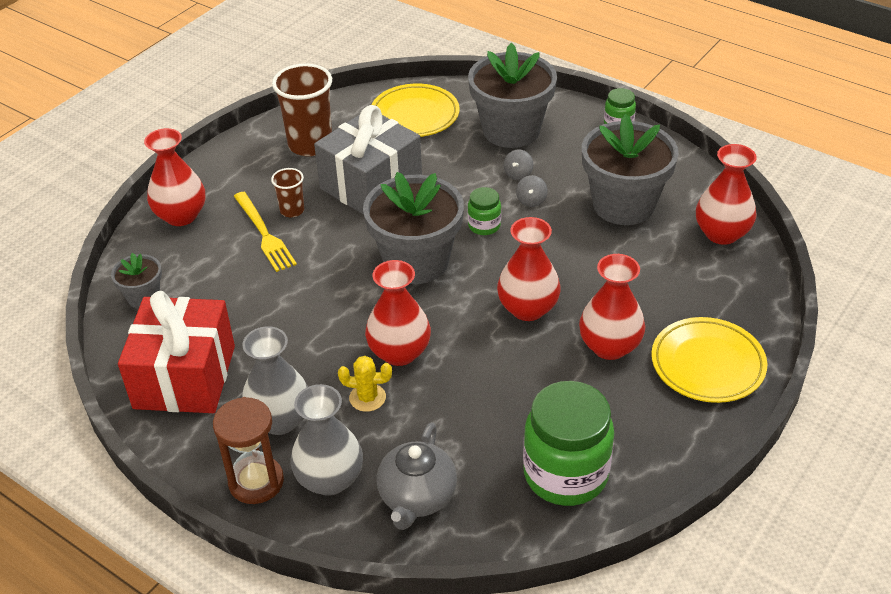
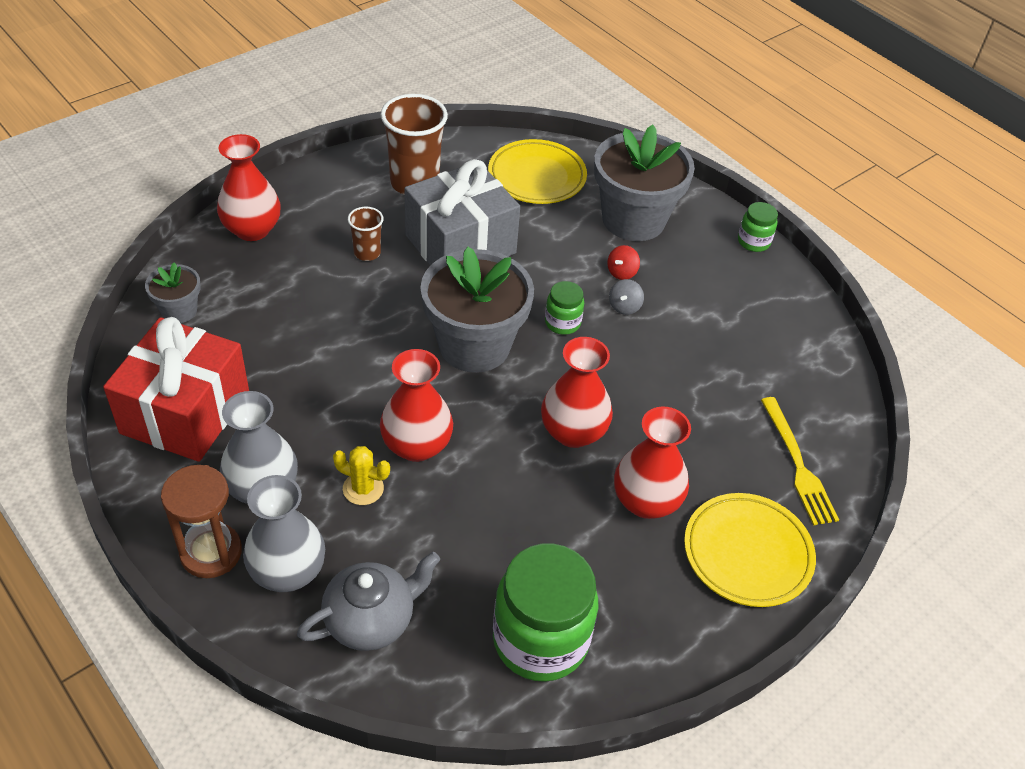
camera: 10 degrees right, 5 degrees up
yellow fork [234,192,297,272] -> yellow fork moved to [761,397,839,525]
grey teapot [376,422,457,530] -> grey teapot turned 150 degrees counterclockwise [297,552,440,651]
grey spinning top [504,149,533,180] -> red spinning top [607,245,640,280]
grey flower pot [582,114,679,225] -> none
red vase [696,144,757,245] -> none

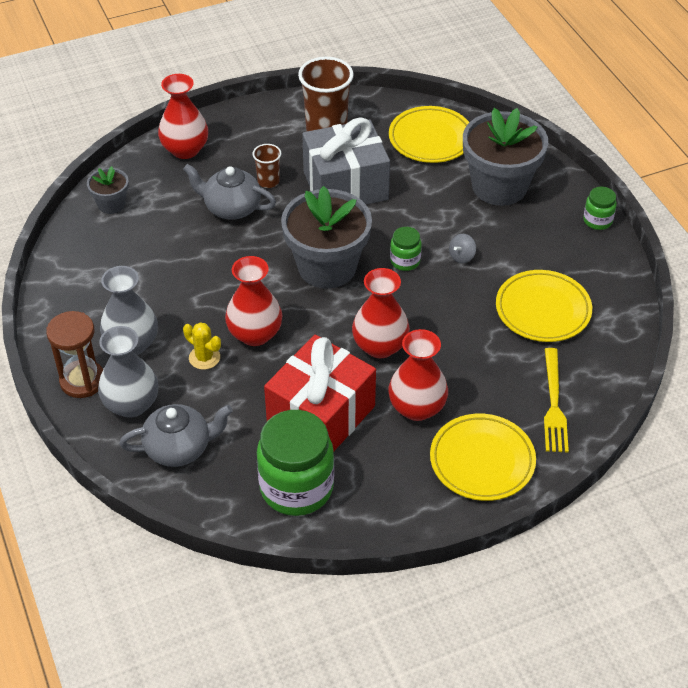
camera: 20 degrees right, 0 degrees up
red gift [103,317,249,462] -> red gift moved to [264,334,376,451]
red spinning top [607,245,640,280] -> none
none -> grey teapot [183,164,276,220]
none -> yellow plate [496,270,592,342]

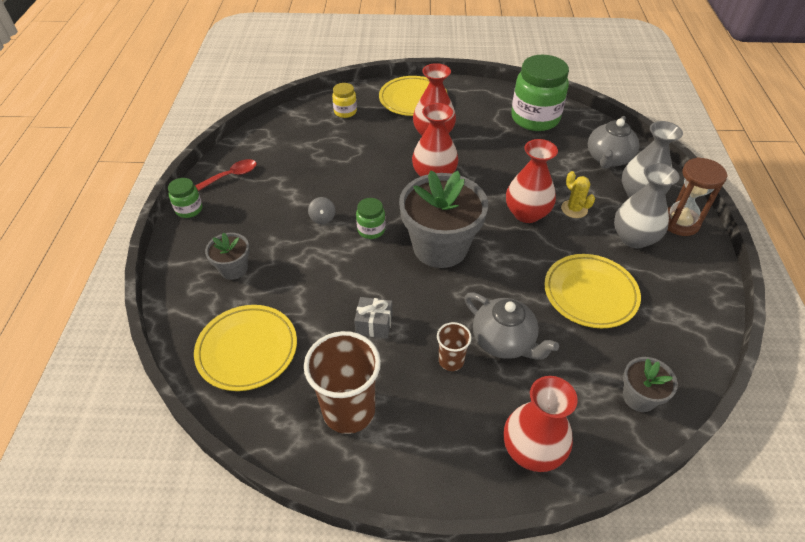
camera: 155 degrees left, 0 degrees up
grey teapot [119,404,233,467] -> grey teapot turned 75 degrees counterclockwise [588,116,639,169]
red gift [264,334,376,451] -> none
grey gift [302,118,390,204] -> grey gift [354,297,392,338], size x0.41
grey spinning top [449,234,476,263] -> grey spinning top turned 105 degrees clockwise [308,197,335,224]
grey flower pot [463,108,548,206] -> grey flower pot [205,233,250,280], size x0.49
yellow plate [496,270,592,342] -> yellow plate moved to [544,254,641,328]
yellow fork [544,348,569,452] -> yellow jar [332,83,357,118]
none -> red spoon [195,159,257,191]

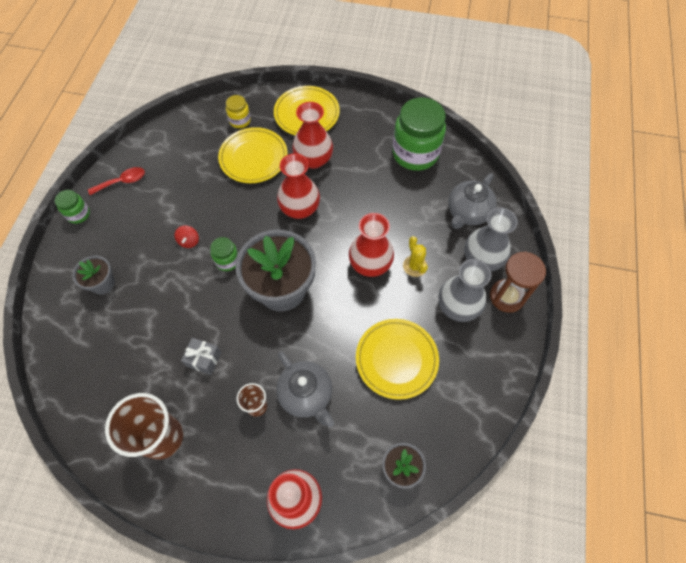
camera: 10 degrees right, 15 degrees up
yellow plate [194,305,297,391] -> yellow plate moved to [218,127,288,183]
grey spinning top [308,197,335,224] -> red spinning top [174,225,199,248]

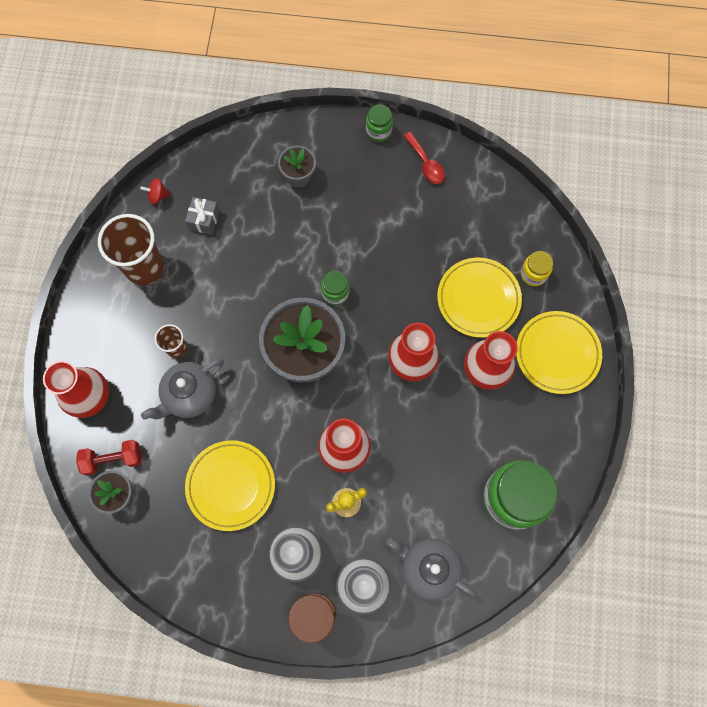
camera: 85 degrees right, 10 degrees up
red spinning top [174,225,199,248] -> red spinning top moved to [141,178,170,204]
grey gift [181,338,221,375] -> grey gift moved to [185,197,220,235]
none -> red dumbbell [76,440,141,476]

